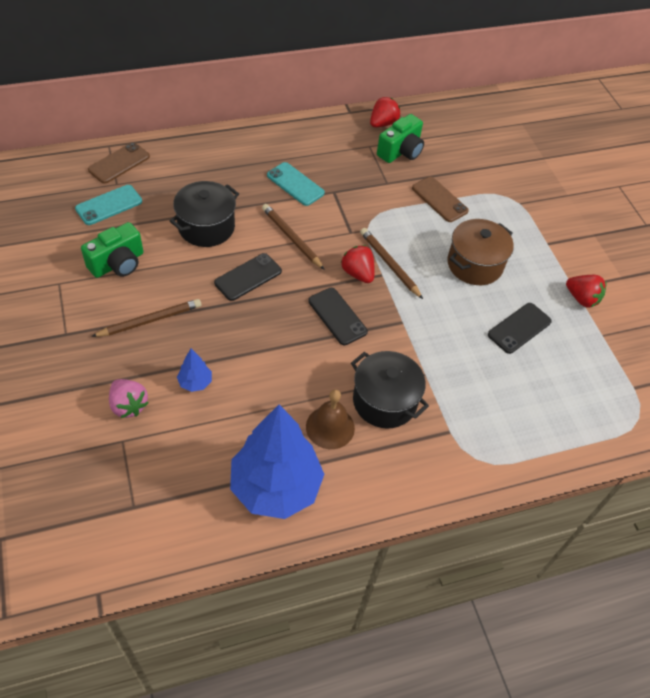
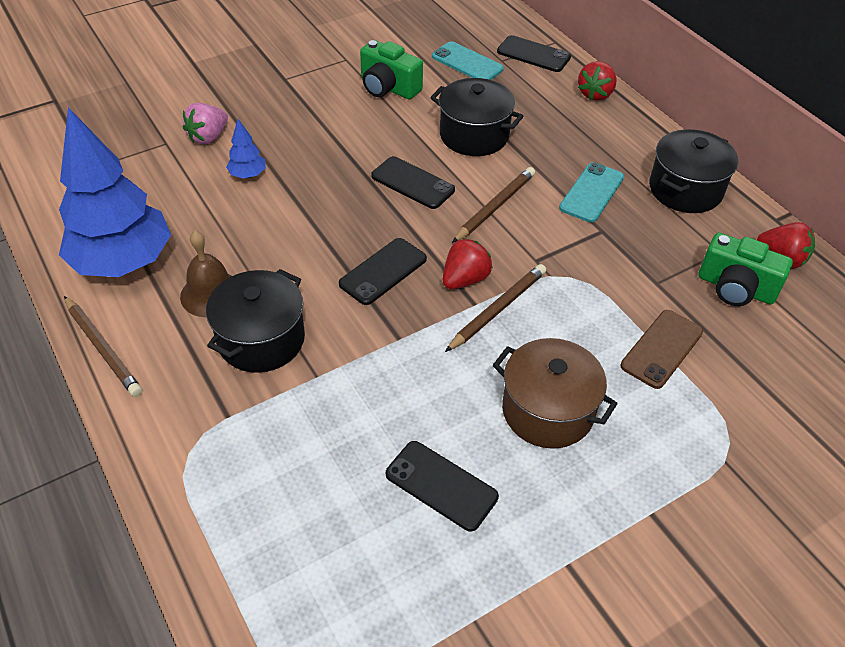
camera: 80 degrees right, 5 degrees down
brown phone [88,142,150,184] -> black phone [497,35,571,72]
brown pencil [91,299,201,337] -> brown pencil moved to [64,296,142,397]
red strawberry [566,275,607,308] -> red strawberry moved to [578,61,617,101]
none -> black pot [649,129,738,213]

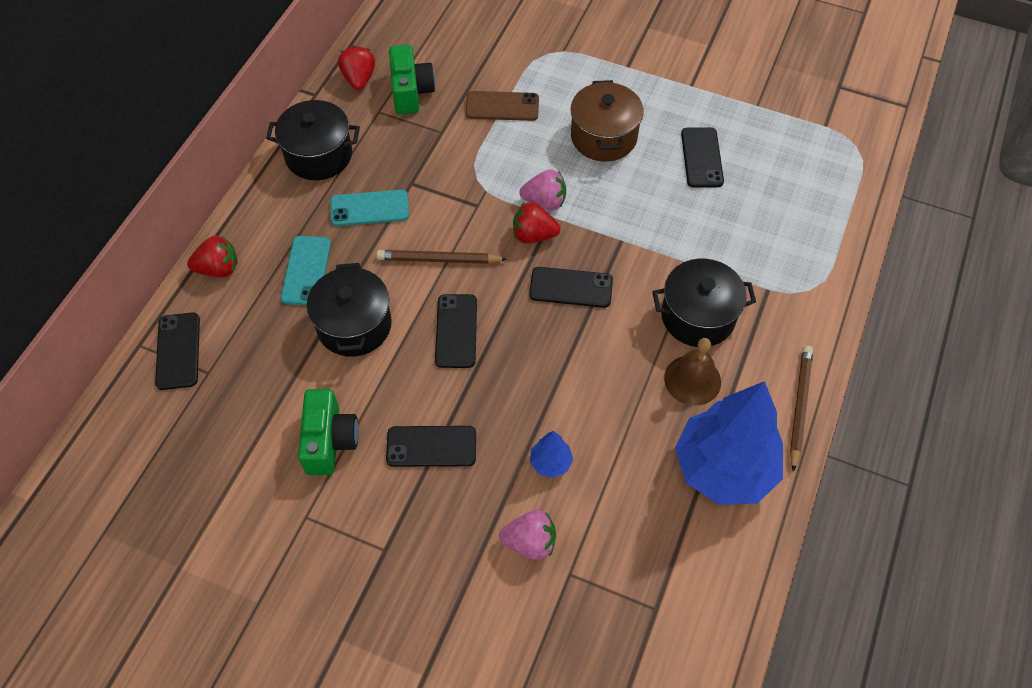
camera: 125 degrees left, 10 degrees up
turquoise phone [432,41,504,80] -> turquoise phone moved to [281,236,331,305]
brown pencil [445,264,546,352] -> pink strawberry [519,169,566,210]
none -> black phone [386,426,476,467]

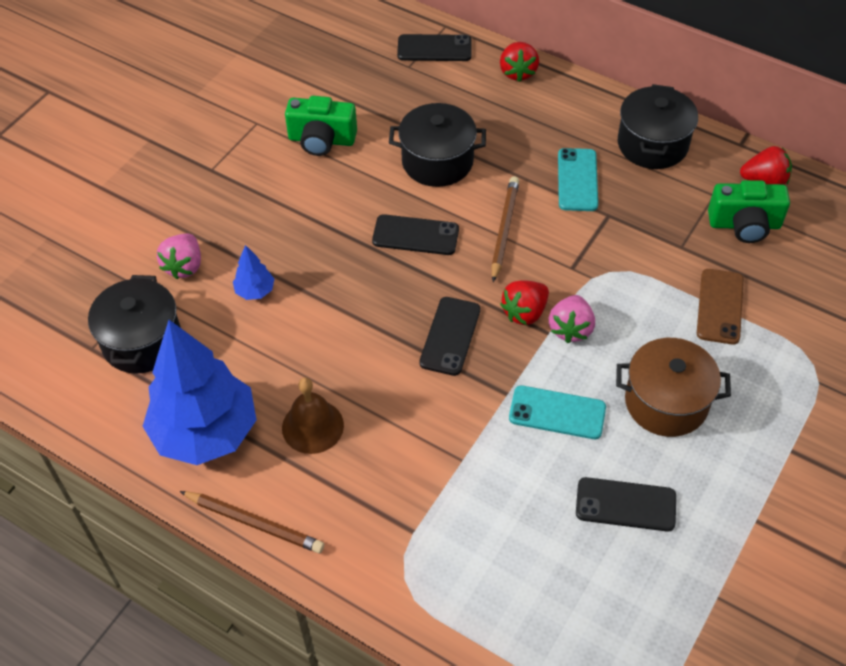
camera: 100 degrees right, 5 degrees down
turquoise phone [281,236,331,305] -> turquoise phone moved to [509,385,606,439]
black phone [386,426,476,467] -> none
red strawberry [513,202,561,243] -> red strawberry turned 150 degrees counterclockwise [500,280,549,325]
black pot [652,259,756,347] -> black pot moved to [88,275,181,374]

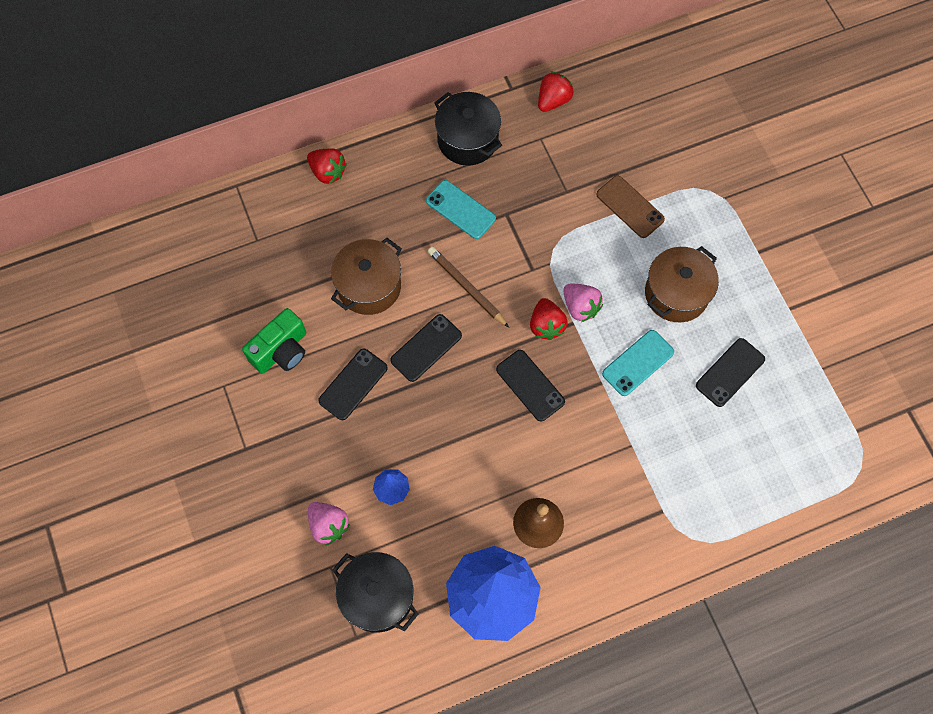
camera: 55 degrees left, 15 degrees up
brown pencil [180,491,324,553] -> none
black pot [389,103,486,187] -> brown pot [331,238,402,315]
black phone [397,34,471,61] -> black phone moved to [318,349,388,420]
green camera [708,180,790,243] -> none

